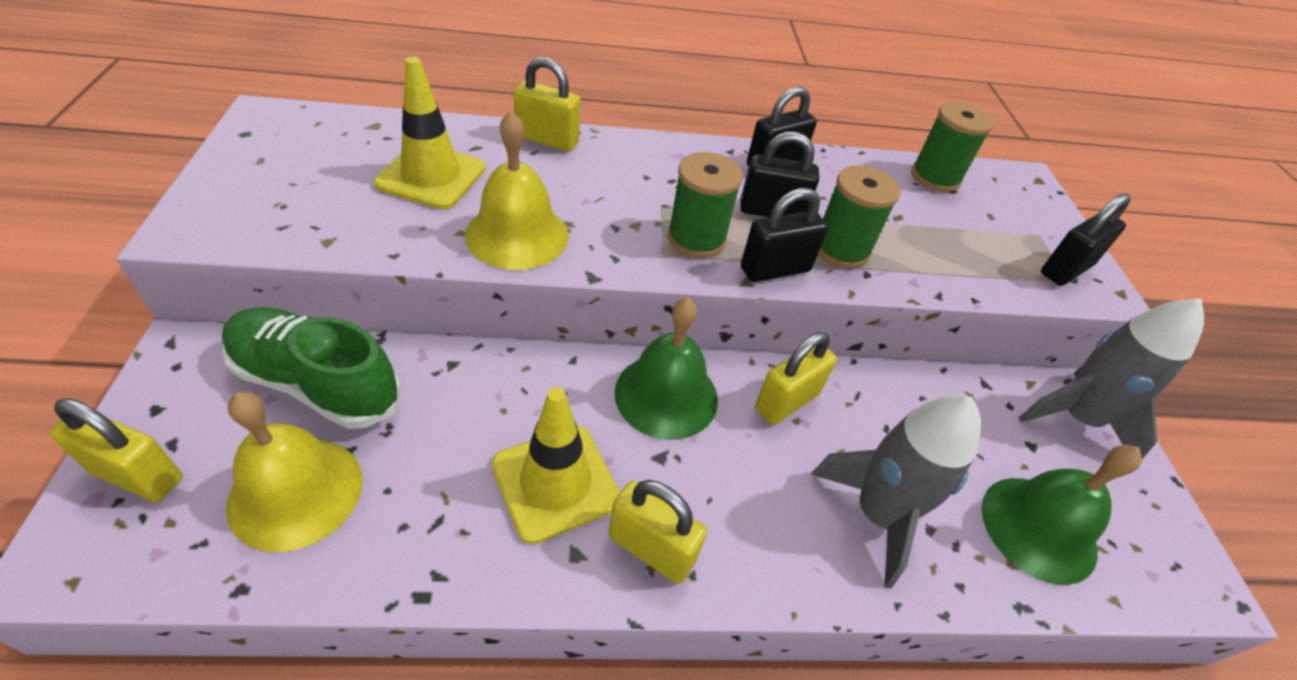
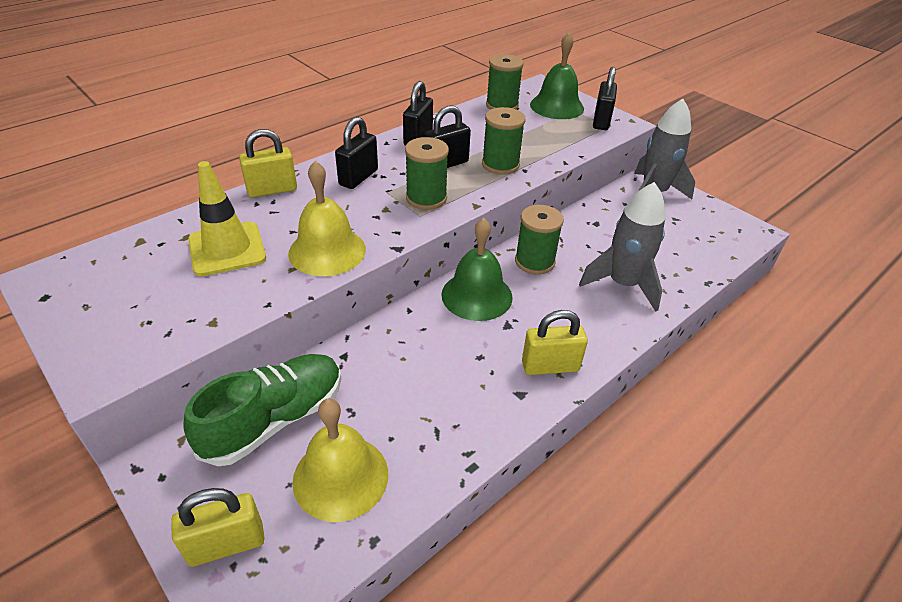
camera: 35 degrees left, 5 degrees down
green shoe [222,307,401,429] -> green shoe turned 150 degrees clockwise [183,354,341,466]
yellow traffic cone [492,387,620,544] -> none
black padlock [741,188,828,282] -> black padlock moved to [335,117,378,189]
yellow padlock [755,332,837,425] -> green spool [515,205,564,275]
green bell [982,445,1142,585] -> green bell moved to [530,33,584,119]

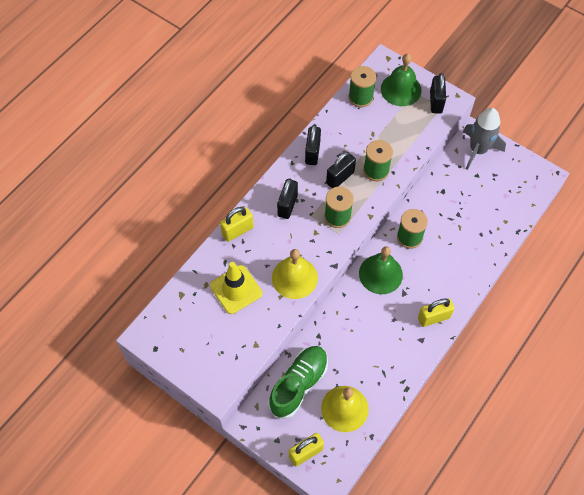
camera: 10 degrees left, 20 degrees up
grey rocket [579,182,666,311] -> none

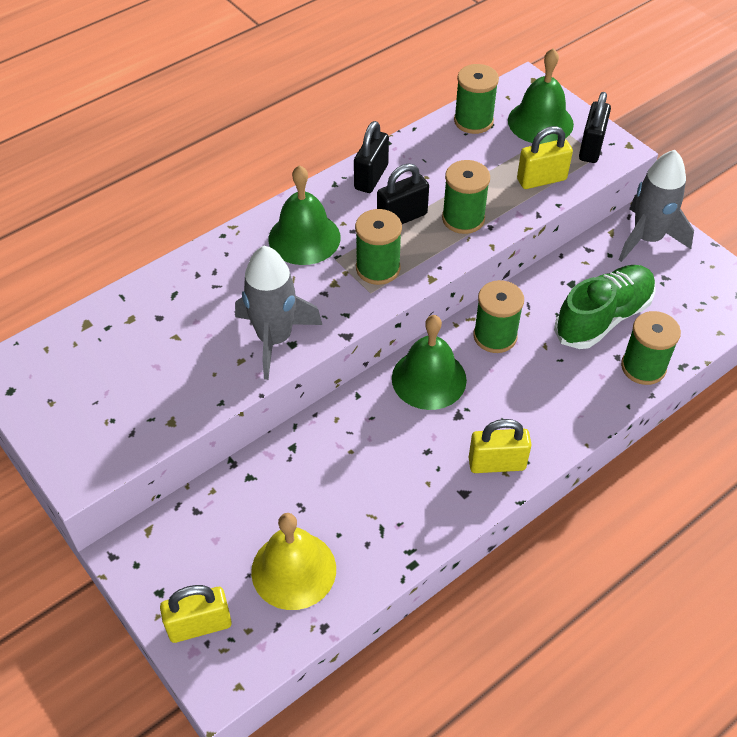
camera: 15 degrees right, 10 degrees down
yellow traffic cone [210,262,262,314] -> none
yellow padlock [220,207,254,242] -> yellow padlock moved to [517,126,573,189]
green shoe [269,346,328,419] -> green shoe moved to [554,265,656,349]
yellow bell [272,249,318,299] -> grey rocket [235,246,322,380]
black padlock [277,179,298,219] -> green bell [269,165,341,265]
none -> green spool [621,311,681,385]

